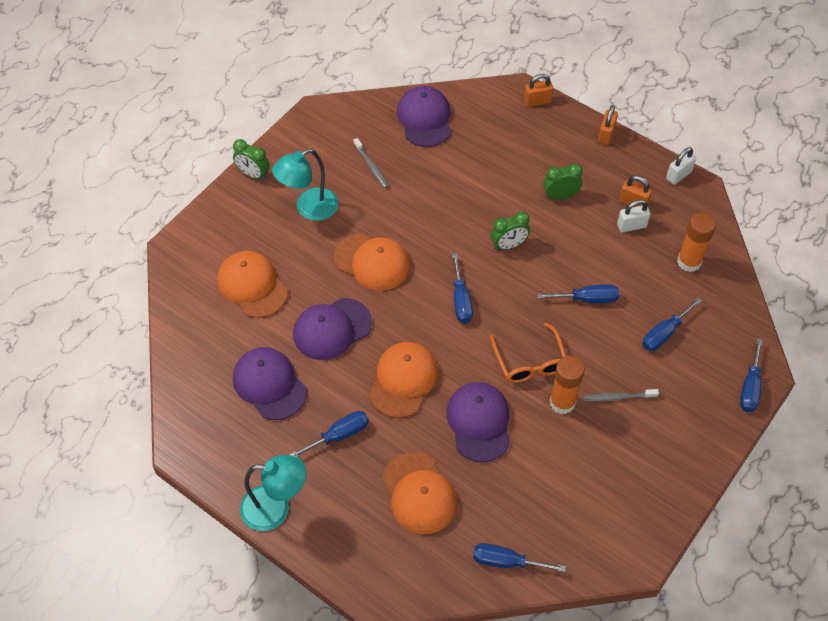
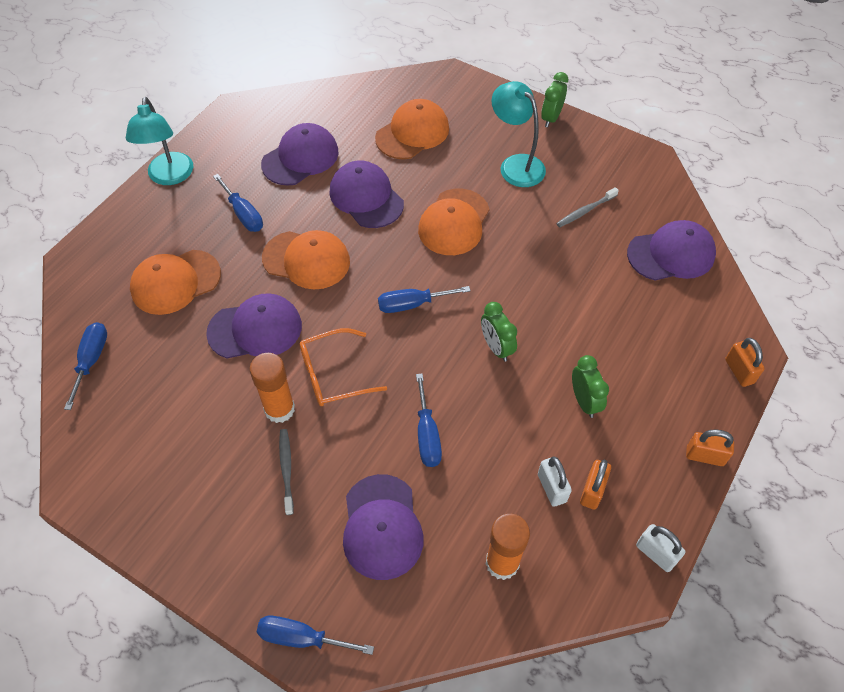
camera: 85 degrees right, 0 degrees up
blue screwdriver [642,297,702,351] -> purple cap [343,474,424,580]

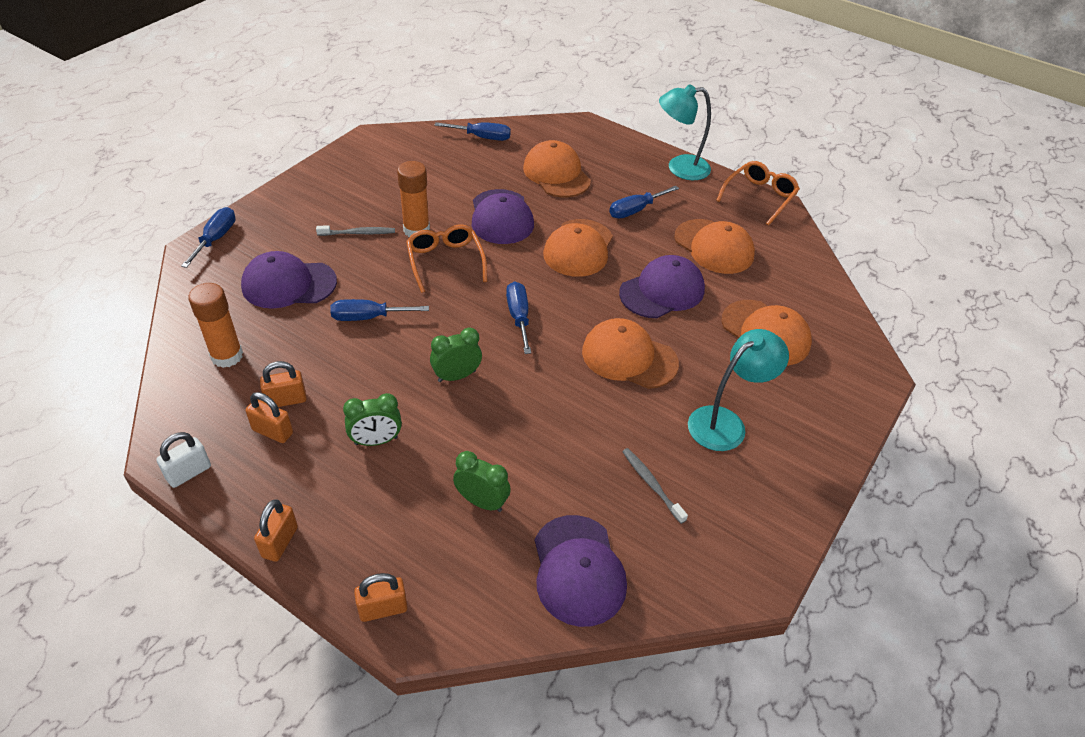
camera: 90 degrees right, 10 degrees down
purple cap [261,123,339,186] -> orange cap [674,219,755,274]
white padlock [538,456,572,507] -> orange padlock [260,361,307,407]
green clock [541,72,568,127] -> green clock moved to [453,451,511,512]
none -> orange glasses [716,161,800,226]

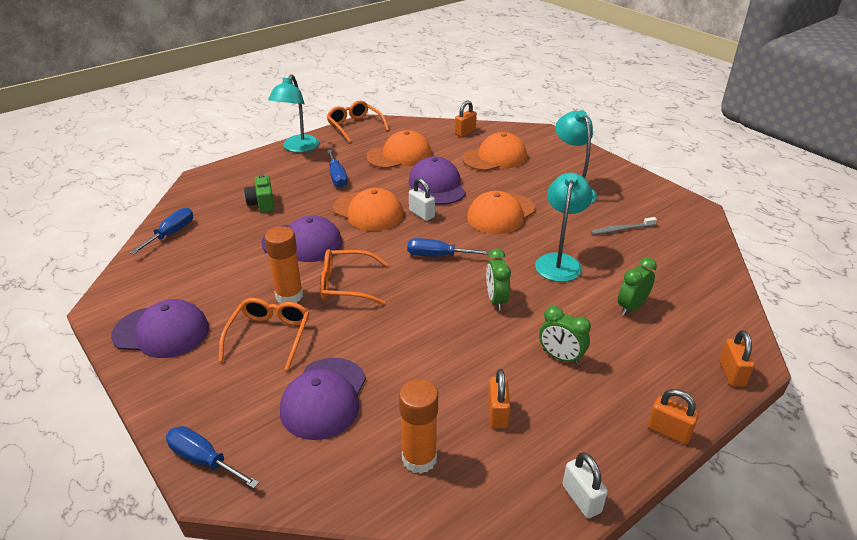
camera: 70 degrees left, 10 degrees down
orange padlock [246,392,293,443] -> orange padlock moved to [455,100,477,137]
grey toothbrush [316,225,395,236] -> orange glasses [219,298,309,371]
blue screwdriver [330,299,429,321] -> none
green clock [343,393,402,446] -> green clock turned 120 degrees clockwise [539,306,591,365]
orange cap [523,140,591,197] -> green camera [244,174,275,213]
purple cap [535,515,627,627] -> purple cap moved to [111,299,209,358]
none -> white padlock [409,178,435,221]
none -> turquoise lamp [535,173,593,282]

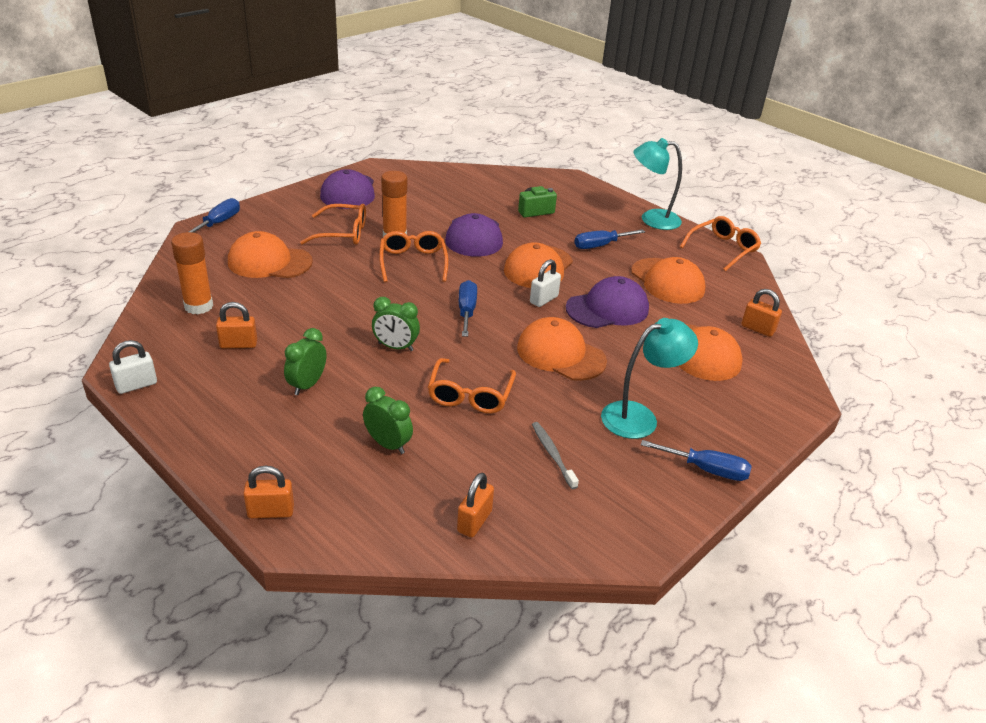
camera: 80 degrees right, 0 degrees up
blue screwdriver [130,208,193,254] -> blue screwdriver moved to [641,440,752,481]
purple cap [280,358,366,440] -> orange cap [228,231,313,278]
green clock [486,248,511,310] -> green clock turned 150 degrees counterclockwise [372,297,420,351]
turquoise lamp [535,173,593,282] -> orange glasses [428,358,516,413]
orange padlock [648,389,699,444] -> orange padlock moved to [457,473,494,537]

